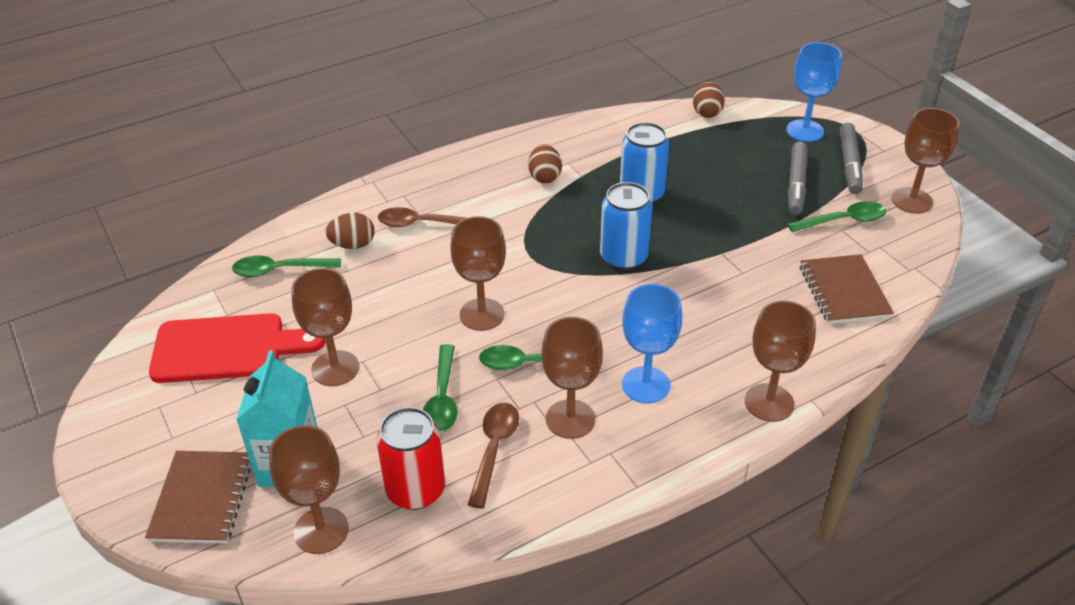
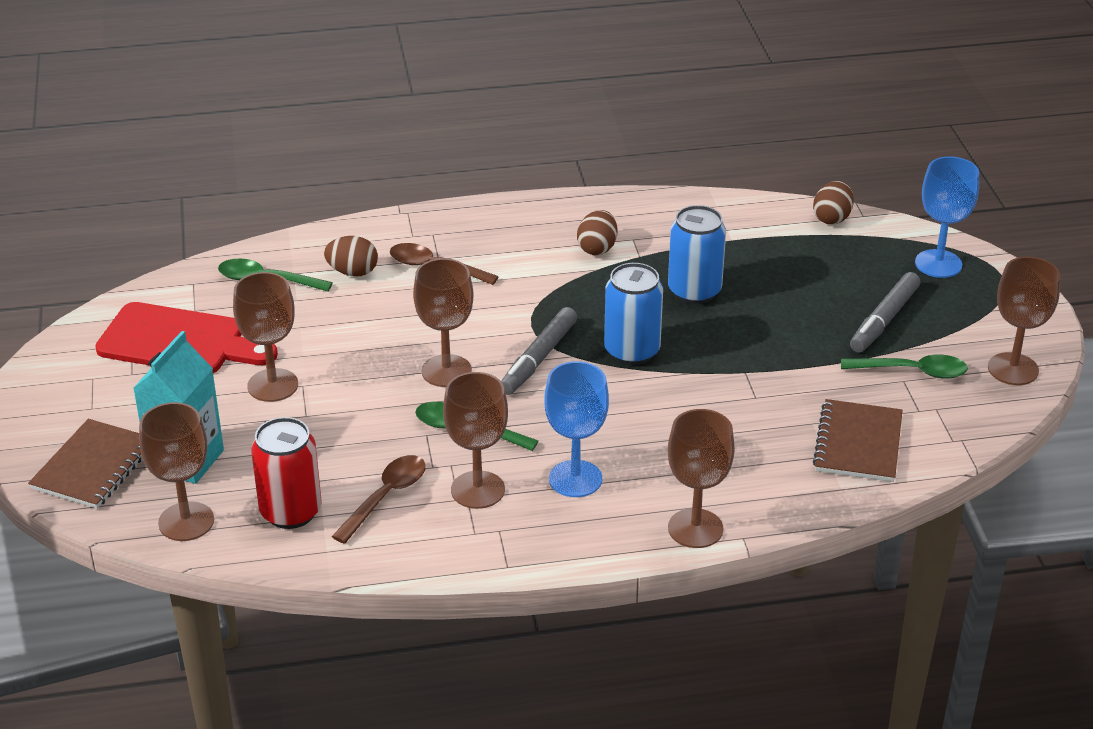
camera: 20 degrees right, 5 degrees down
green spoon [423,344,458,432] -> none
grey marker [840,122,863,194] -> grey marker moved to [501,307,577,395]

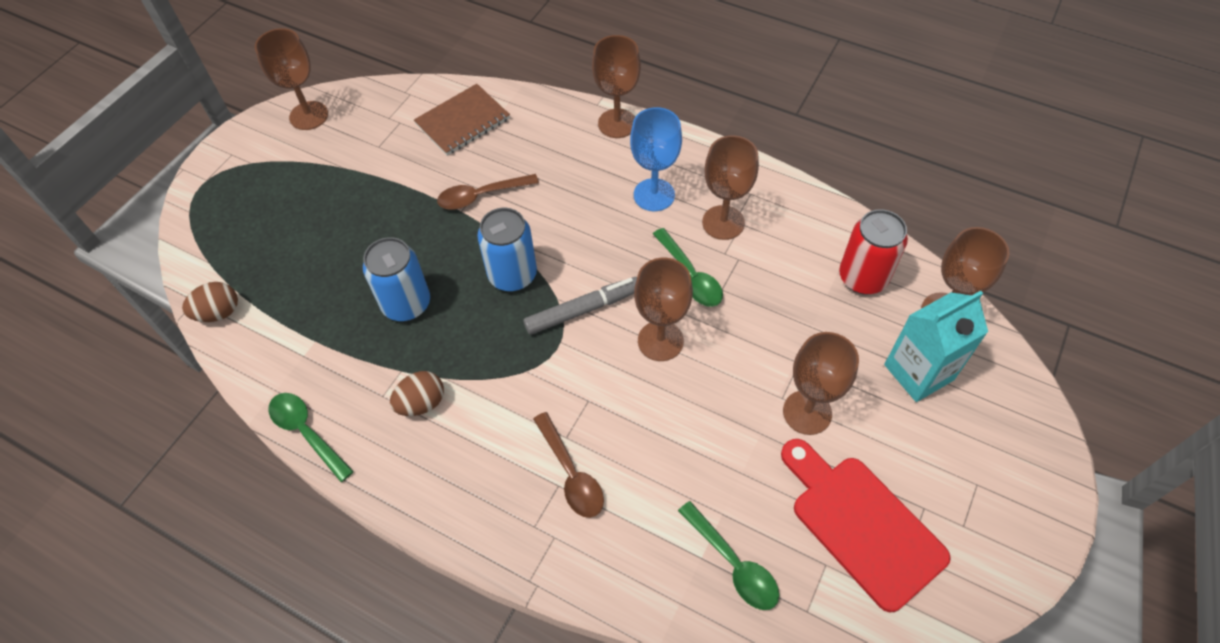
camera: 140 degrees left, 20 degrees up
brown notebook [28,419,142,509] -> none
brown egg [324,236,378,277] -> none
brown spoon [331,455,426,544] -> brown spoon moved to [437,174,539,210]
green spoon [841,355,968,379] -> green spoon moved to [268,393,354,482]
grey marker [850,272,920,353] -> none
blue goblet [915,157,979,278] -> none

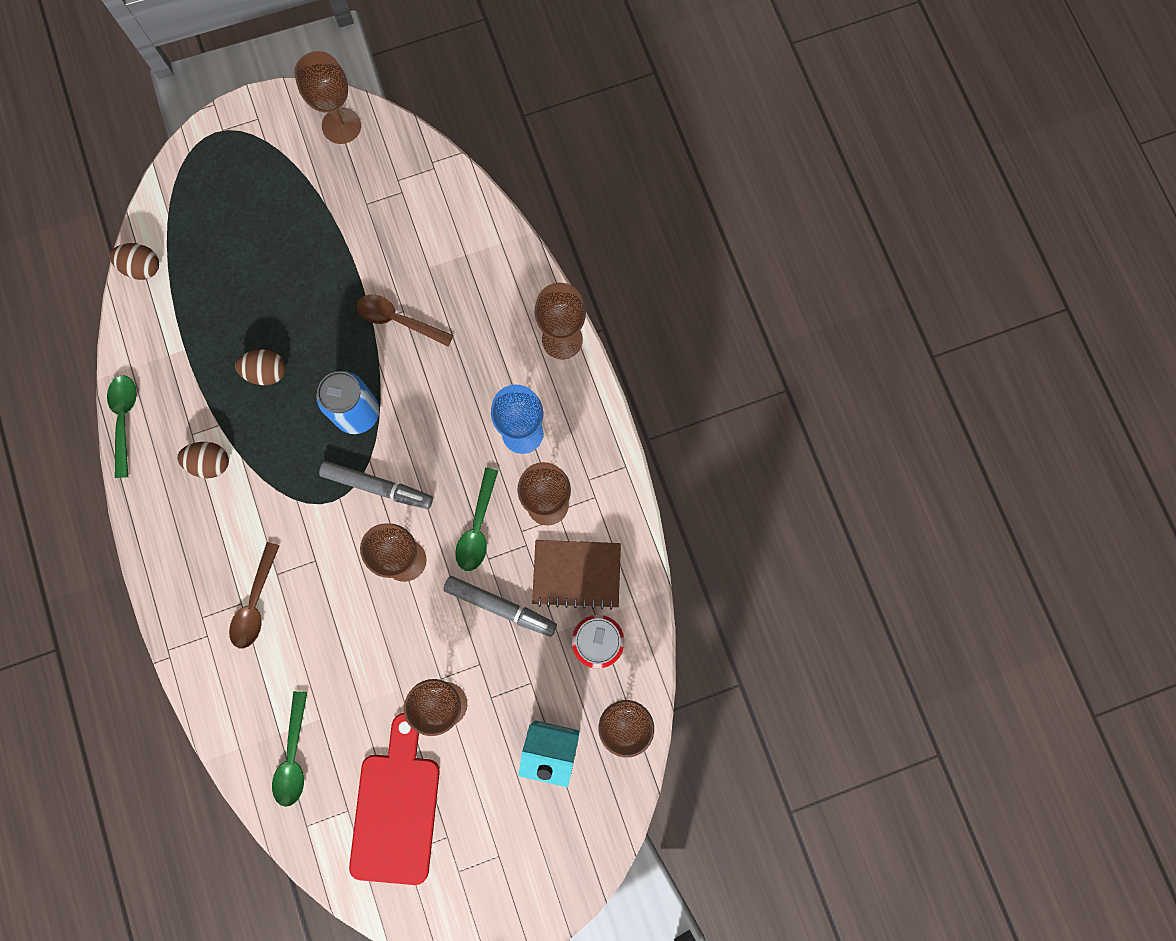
camera: 40 degrees right, 20 degrees up
blue can [363,237,430,321] -> brown egg [235,349,285,385]
brown notebook [414,84,510,156] -> brown notebook moved to [532,540,621,610]
none -> grey marker [444,576,557,637]

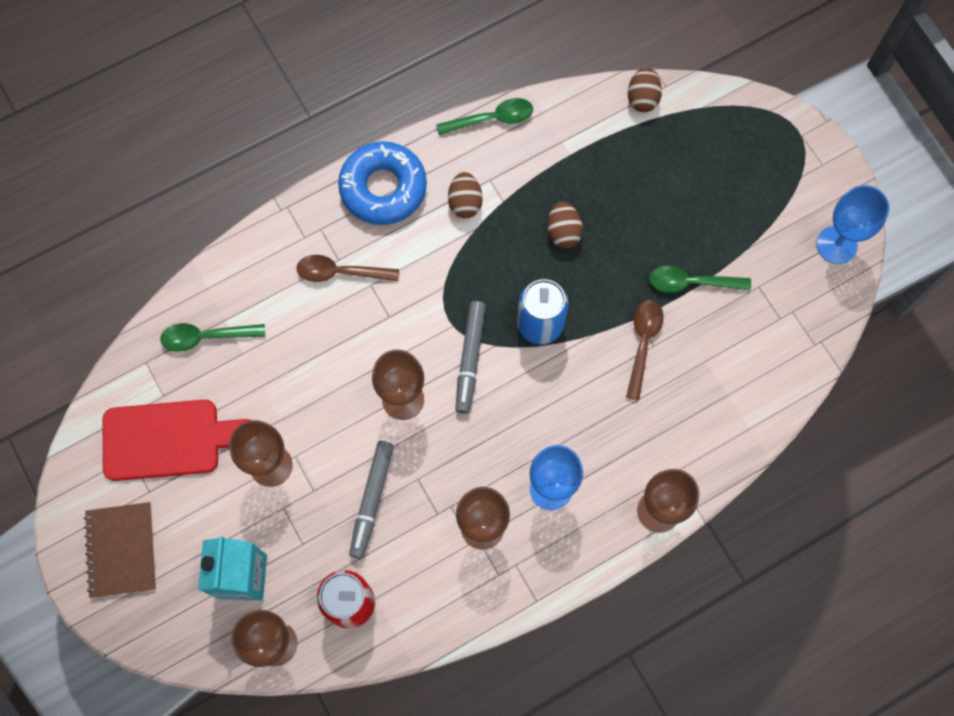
camera: 80 degrees right, 5 degrees down
brown goblet [294,51,361,144] -> blue goblet [816,185,889,264]
green spoon [455,468,498,571] -> green spoon moved to [649,265,751,293]
brown notebook [532,540,621,610] -> brown notebook moved to [84,502,156,598]
none -> blue donut [338,141,427,225]

